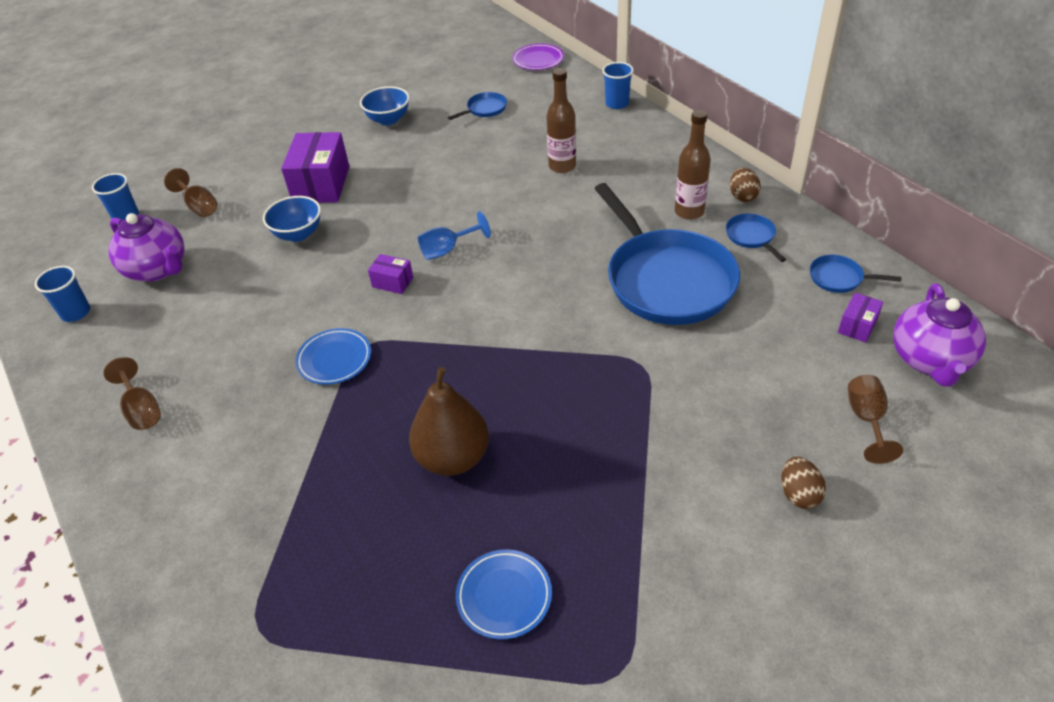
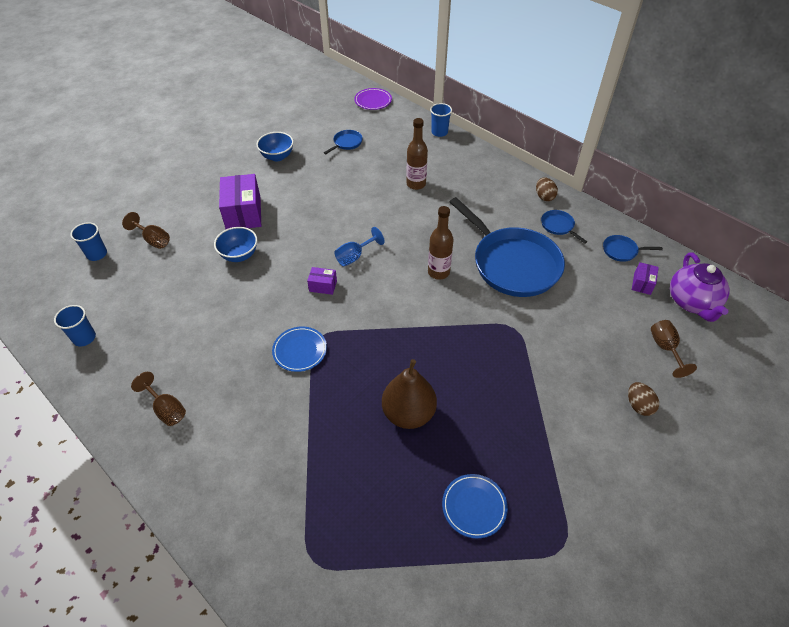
camera: 15 degrees left, 5 degrees up
purple teapot [108,213,185,282] -> none
brown bottle [675,110,711,220] -> brown bottle moved to [428,206,453,280]

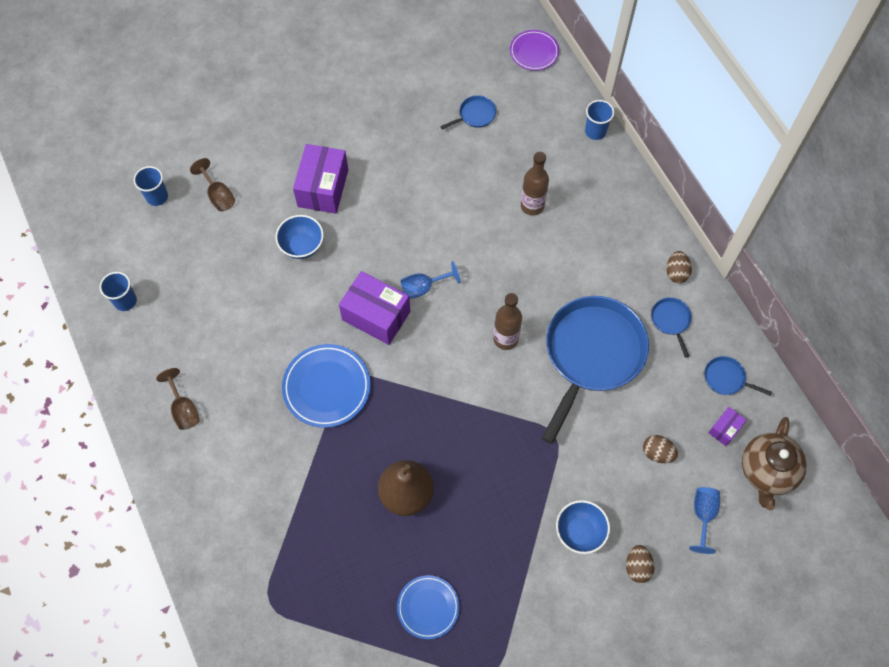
camera: 20 degrees right, 15 degrees up
blue bowl [257,132,294,162] -> blue bowl moved to [556,500,610,554]
blue plate [272,326,327,372] -> blue plate [282,344,371,428], size x1.54
purple box [307,267,337,295] -> purple box [339,271,410,345], size x2.04
blue pan [450,197,565,297] -> blue pan turned 135 degrees counterclockwise [542,296,649,444]
brown goblet [651,320,697,378] -> blue goblet [689,487,720,554]
purple teapot [670,253,730,322] -> brown teapot [742,417,807,511]
none -> brown egg [643,435,678,463]

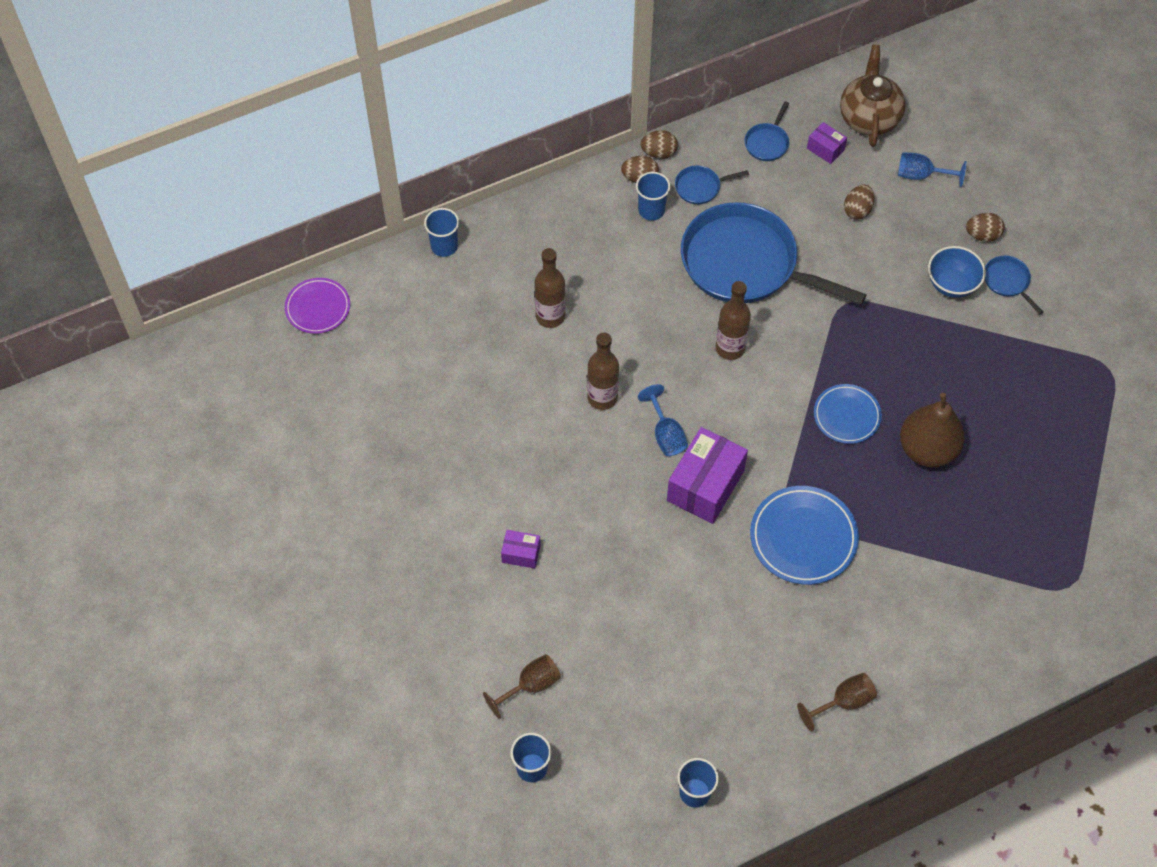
camera: 90 degrees left, 5 degrees down
blue bowl [275,215,324,259] -> none
purple box [293,144,348,214] -> purple box [501,530,541,568], size x0.49
blue plate [397,575,459,639] -> blue plate moved to [814,384,882,444]
blue pan [440,95,496,130] -> blue pan moved to [985,256,1043,315]
brown teapot [742,417,807,511] -> brown teapot turned 105 degrees counterclockwise [840,45,906,147]
none -> brown bottle [587,332,619,410]
none -> blue cup [636,172,670,221]
none -> brown egg [640,130,678,159]

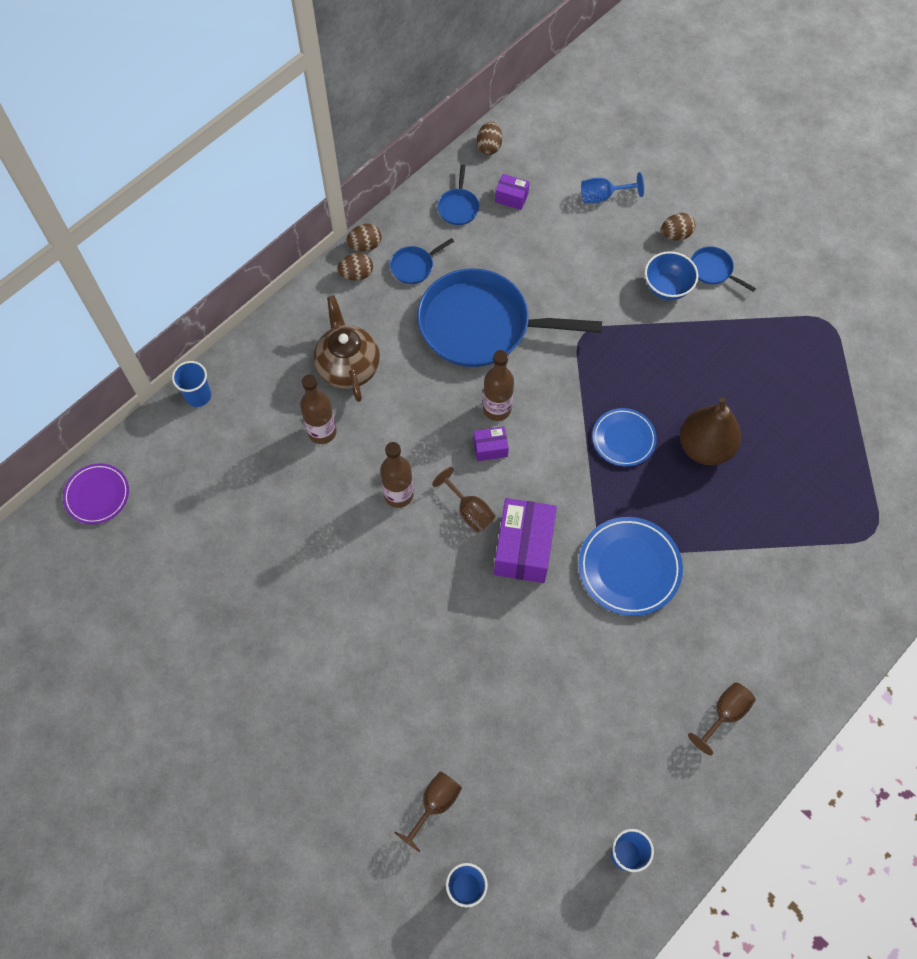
camera: 20 degrees left, 5 degrees up
purple box [501,530,541,568] -> purple box moved to [473,427,509,461]
blue cup [636,172,670,221] -> none
blue goblet [638,384,688,456] -> brown goblet [432,467,495,532]
brown teapot [840,45,906,147] -> brown teapot moved to [314,295,380,402]
brown egg [844,185,875,220] -> brown egg moved to [477,122,502,155]

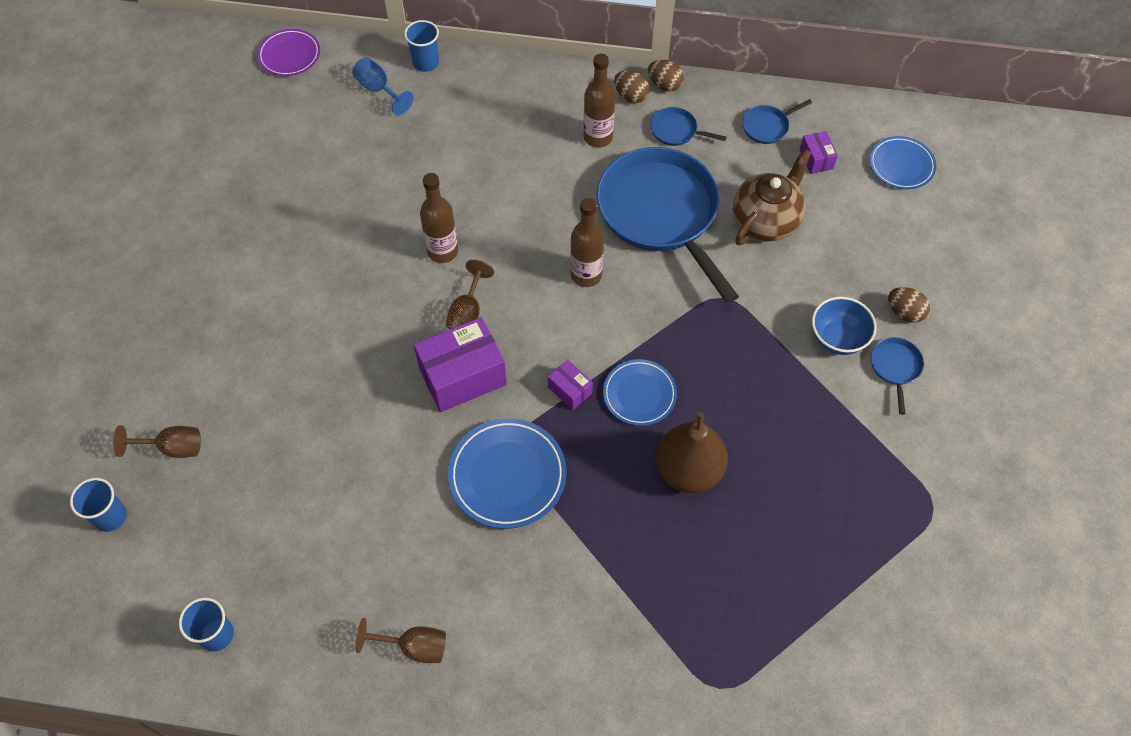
camera: 55 degrees right, 5 degrees down
brown bottle [300,374,337,444] -> brown bottle moved to [584,54,615,148]
brown teapot [314,295,380,402] -> brown teapot moved to [733,149,811,245]
purple box [473,427,509,461] -> purple box moved to [548,360,593,410]
brown egg [477,122,502,155] -> none
blue goblet [581,172,644,203] -> blue goblet moved to [353,57,414,115]
none -> blue plate [869,136,936,189]

